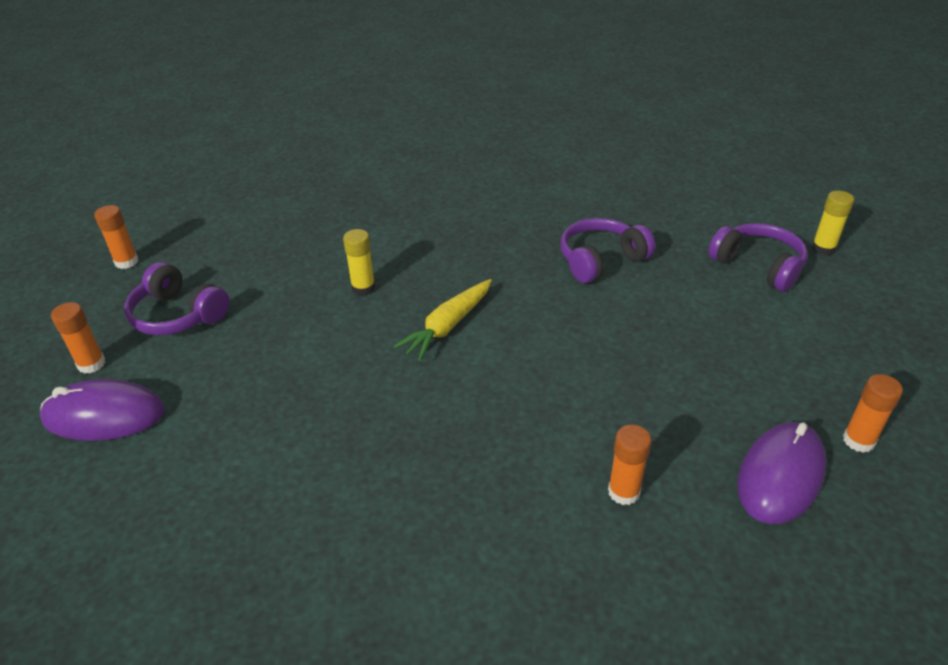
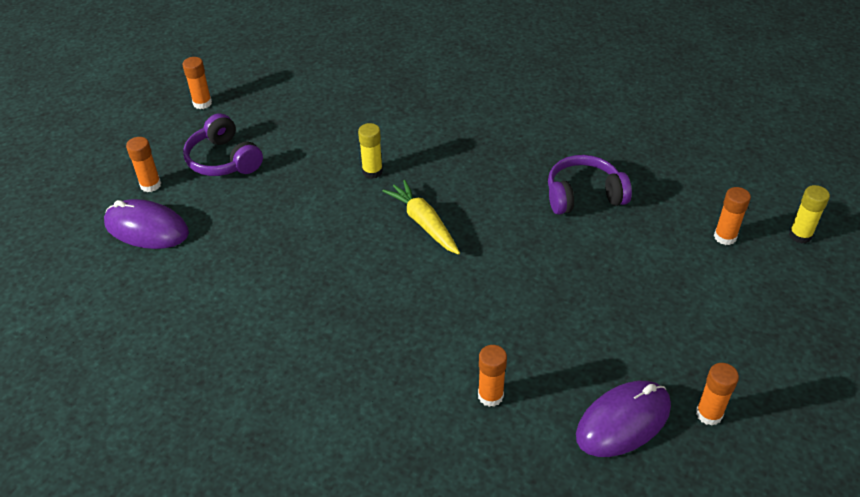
camera: 20 degrees right, 5 degrees up
yellow carrot [394,279,492,361] -> yellow carrot turned 90 degrees clockwise [382,180,460,255]
purple headphones [708,223,808,292] -> orange glue stick [714,187,751,245]

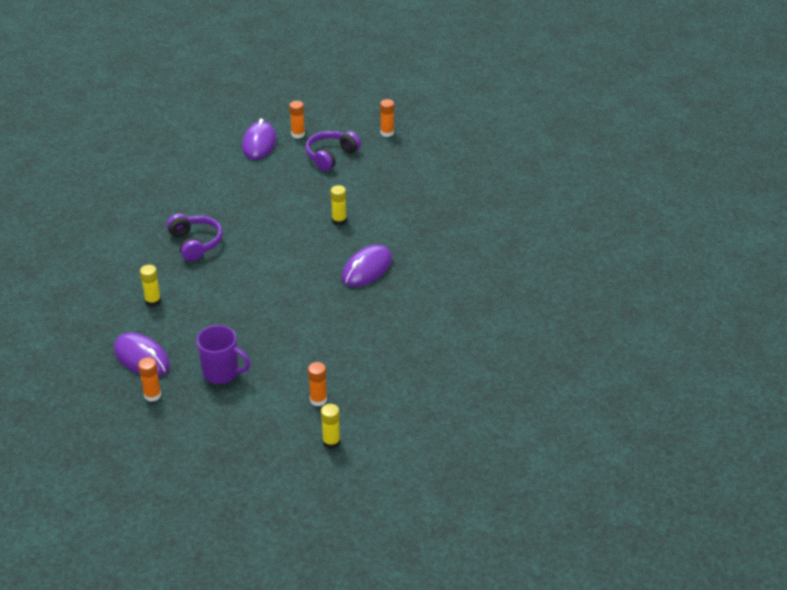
camera: 75 degrees right, 5 degrees down
yellow carrot [382,180,460,255] -> none
orange glue stick [478,345,507,407] -> yellow glue stick [140,265,161,307]
purple headphones [548,155,632,215] -> purple headphones moved to [167,214,222,262]
none -> purple mug [196,325,250,384]
none -> purple mouse [342,245,392,287]

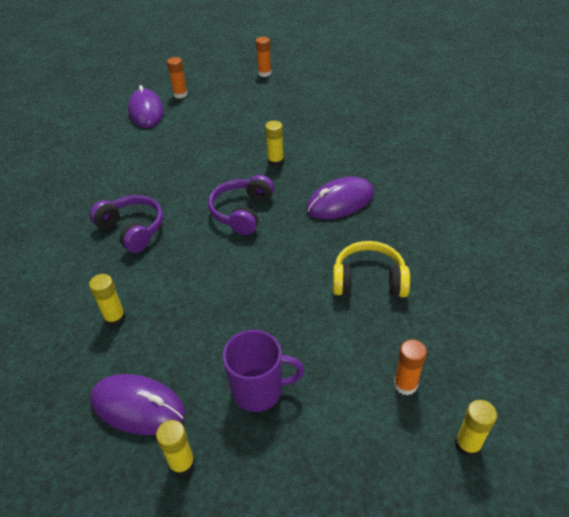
camera: 20 degrees left, 5 degrees up
orange glue stick [138,357,161,402] -> yellow glue stick [156,420,195,476]
purple headphones [305,131,361,171] -> purple headphones moved to [208,175,274,235]
purple mouse [342,245,392,287] -> purple mouse turned 45 degrees clockwise [306,177,374,219]
none -> yellow headphones [333,241,410,297]

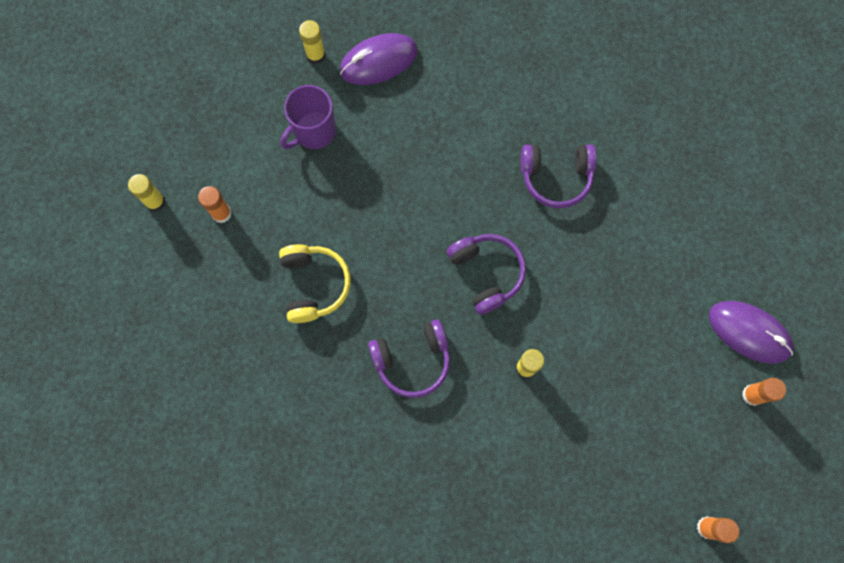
camera: 135 degrees right, 30 degrees up
yellow glue stick [89,274,126,327] -> none
purple mouse [306,177,374,219] -> purple headphones [368,319,450,398]
yellow headphones [333,241,410,297] -> yellow headphones turned 60 degrees counterclockwise [279,244,351,323]

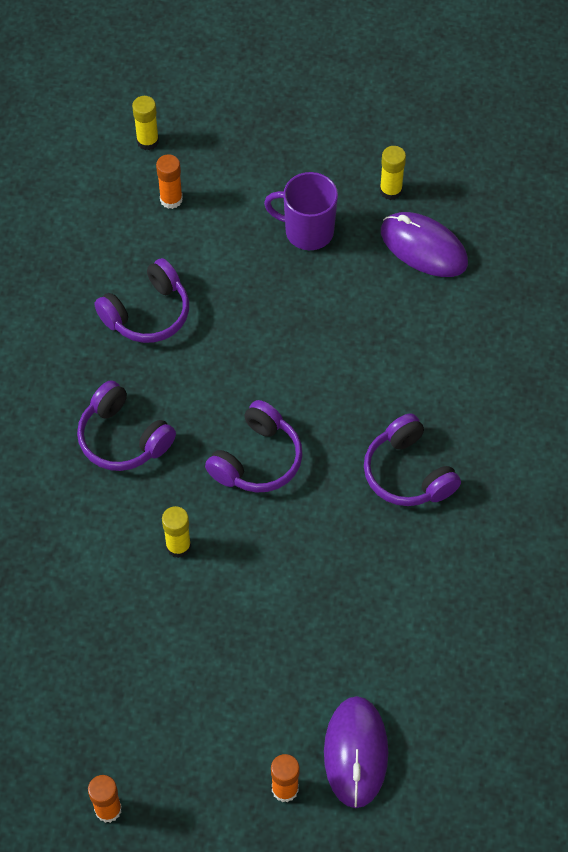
camera: 60 degrees right, 15 degrees down
yellow headphones [279,244,351,323] -> purple headphones [94,258,189,343]

